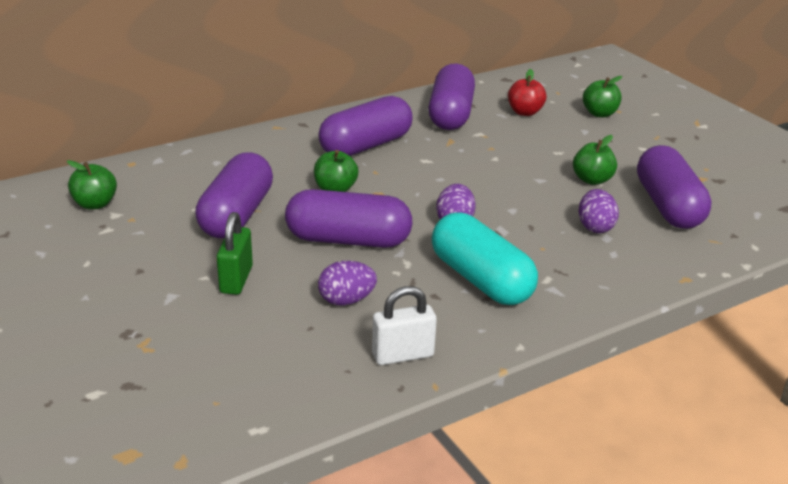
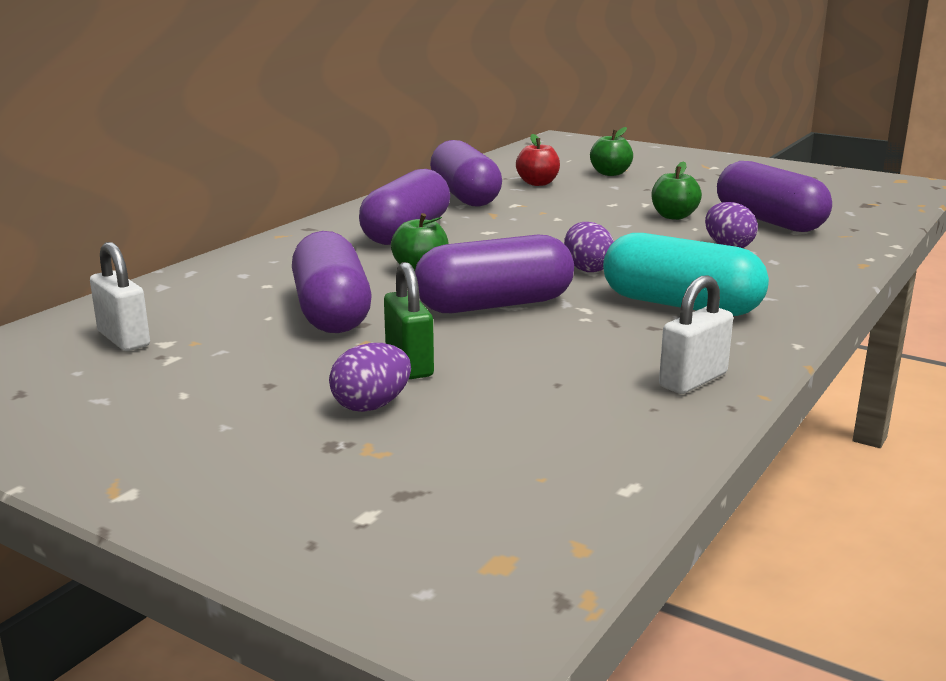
camera: 25 degrees left, 10 degrees down
green apple [67,160,117,210] -> white padlock [90,242,150,351]
purple egg [318,261,377,306] -> purple egg moved to [329,343,411,412]

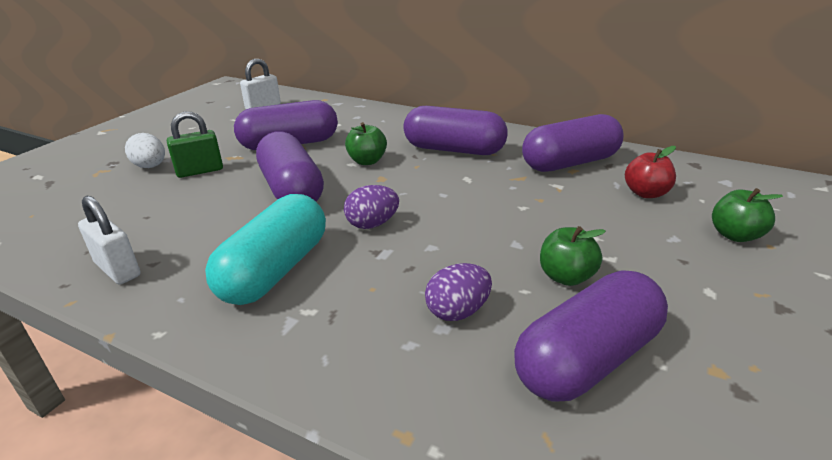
camera: 85 degrees right, 10 degrees up
purple egg [329,343,411,412] -> white egg [125,133,165,168]

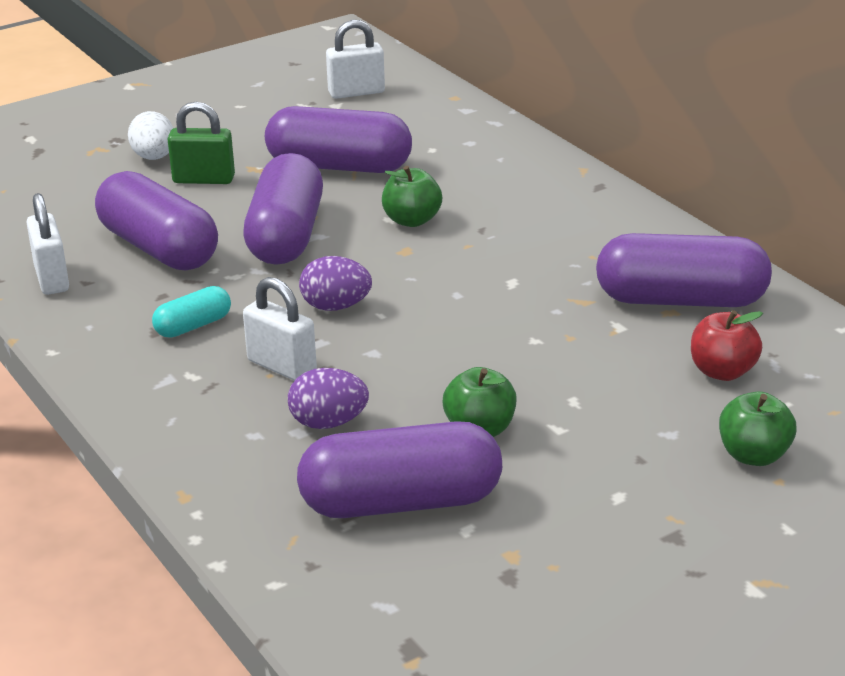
camera: 30 degrees right, 0 degrees up
turquoise capsule [205,194,326,305] -> turquoise capsule [152,286,231,338], size x0.49
purple capsule [403,106,508,155] -> purple capsule moved to [95,171,218,270]
none -> white padlock [243,277,317,381]

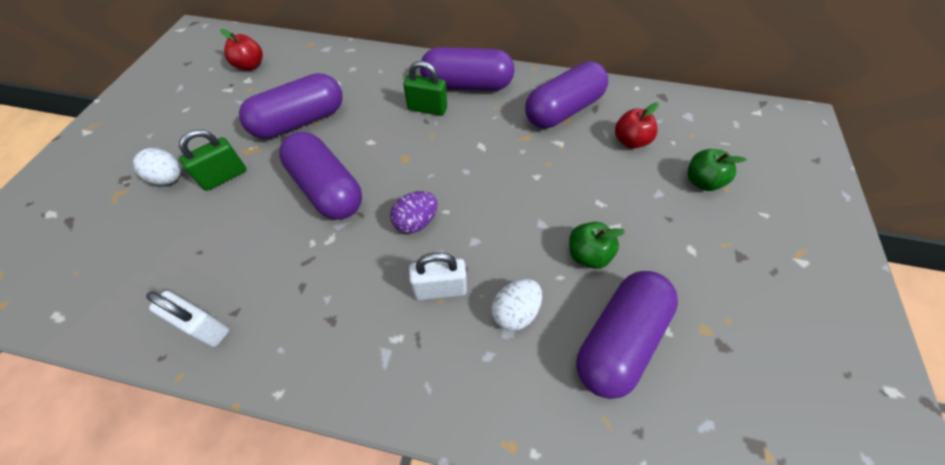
camera: 45 degrees left, 25 degrees up
purple capsule [95,171,218,270] -> purple capsule moved to [420,47,514,91]
turquoise capsule [152,286,231,338] -> none
purple egg [288,368,369,429] -> white egg [492,279,542,331]
white padlock [326,20,385,99] -> red apple [220,29,263,71]
green apple [382,166,442,227] -> none
none -> green padlock [403,61,447,116]

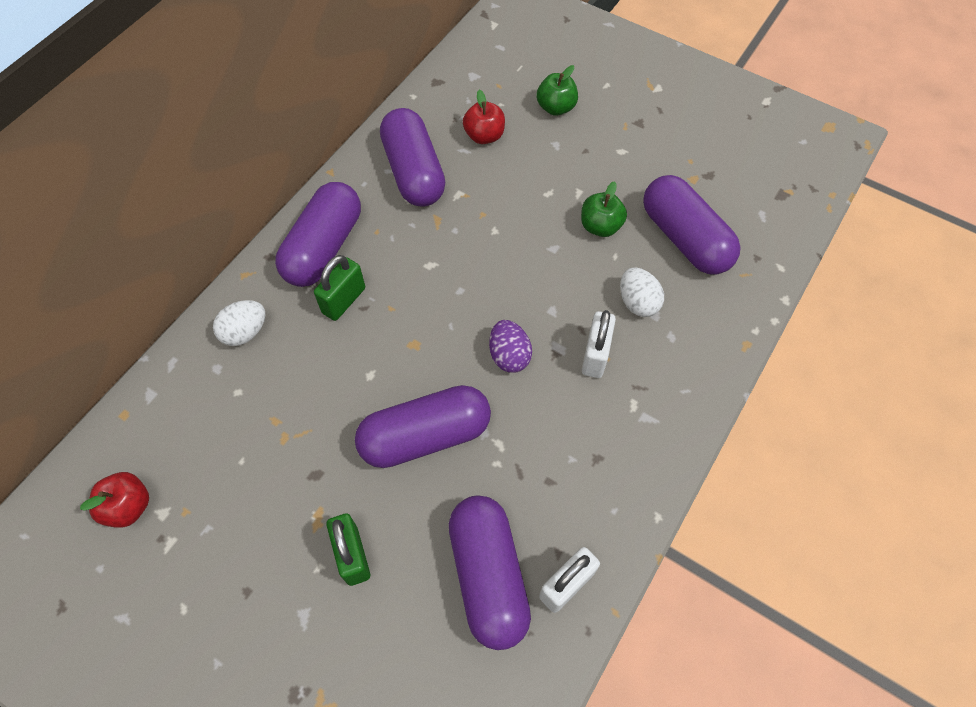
camera: 70 degrees left, 5 degrees up
white egg [133,148,181,185] -> white egg moved to [213,300,265,346]
purple capsule [239,73,342,139] -> purple capsule moved to [449,495,531,650]

